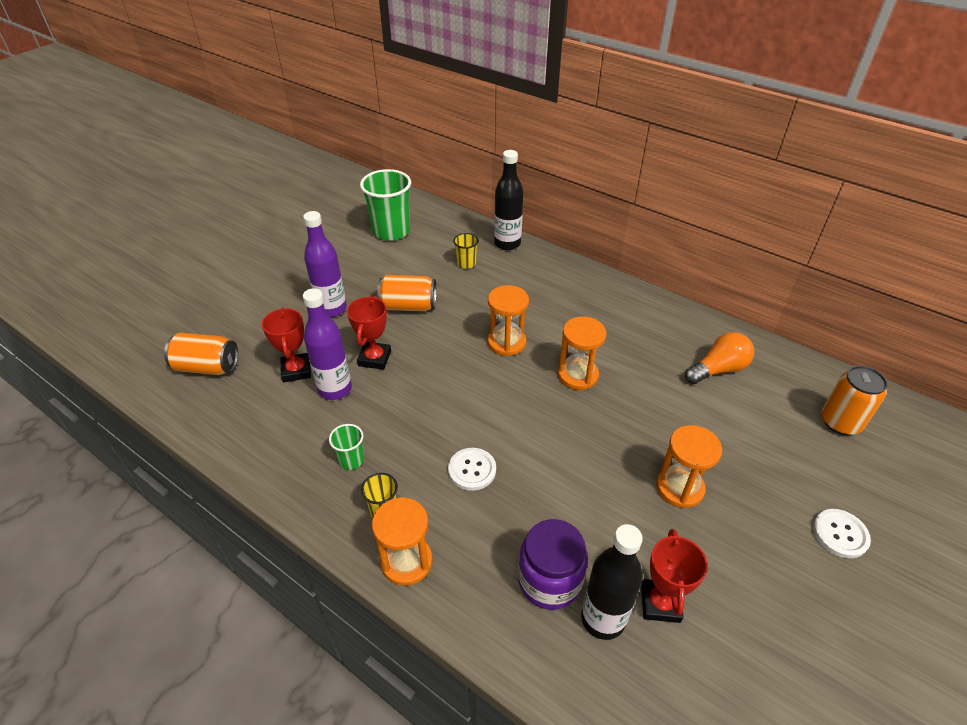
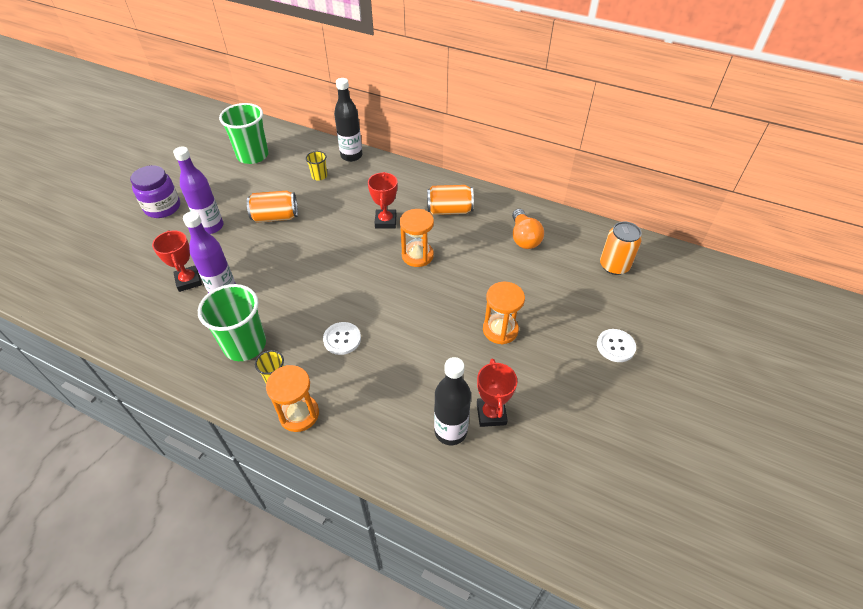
camera: 10 degrees left, 5 degrees up
orange can [164,333,238,375] -> orange can moved to [427,185,474,215]
green cup [329,424,364,470] -> green cup [198,284,266,361], size x2.07
red trophy [347,296,391,370] -> red trophy moved to [368,172,398,228]
orange hourglass [488,285,529,356] -> none
purple jar [518,519,588,610] -> purple jar moved to [130,165,180,218]
orange light bulb [685,332,754,384] -> orange light bulb turned 120 degrees clockwise [512,209,544,249]

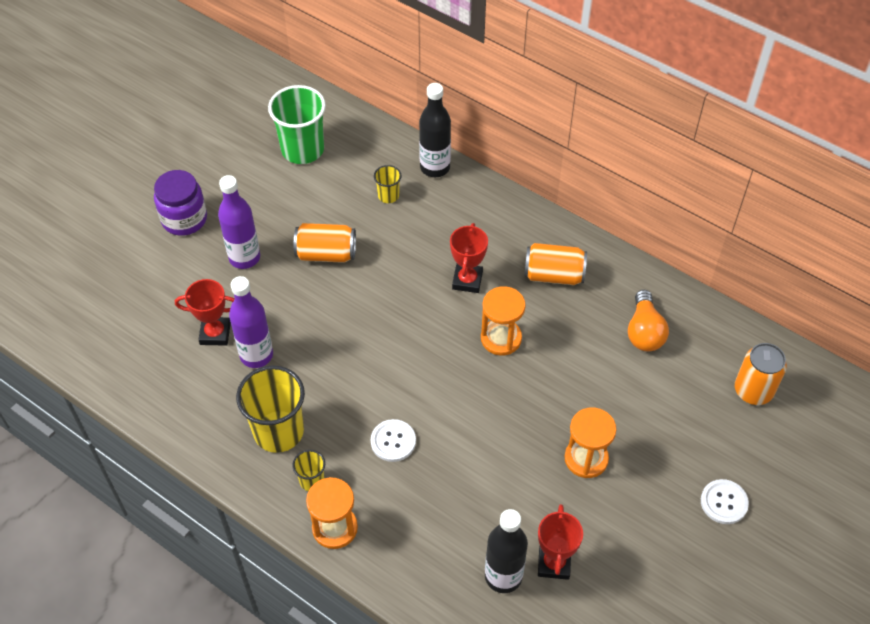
camera: 10 degrees right, 5 degrees up
red trophy [152,230,202,292] -> red trophy turned 75 degrees counterclockwise [175,279,235,346]
green cup [198,284,266,361] -> yellow cup [236,365,305,453]

